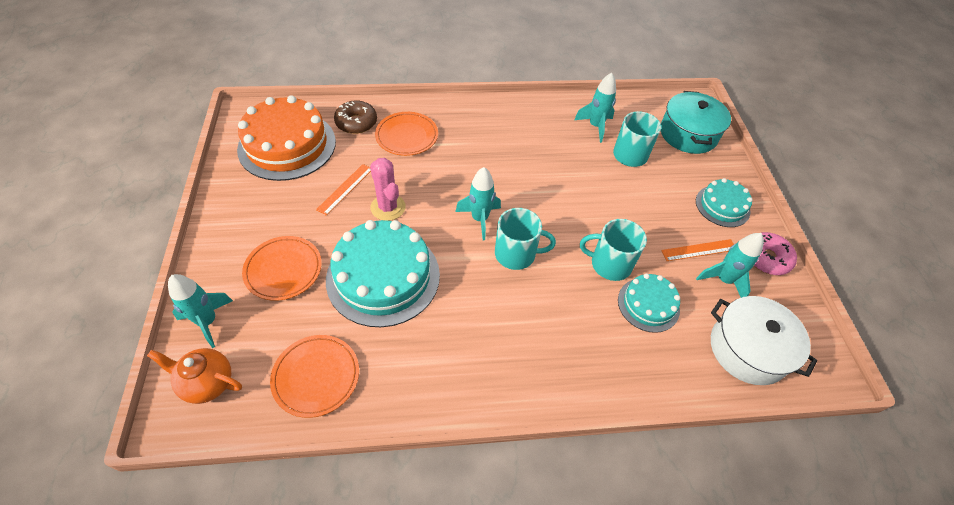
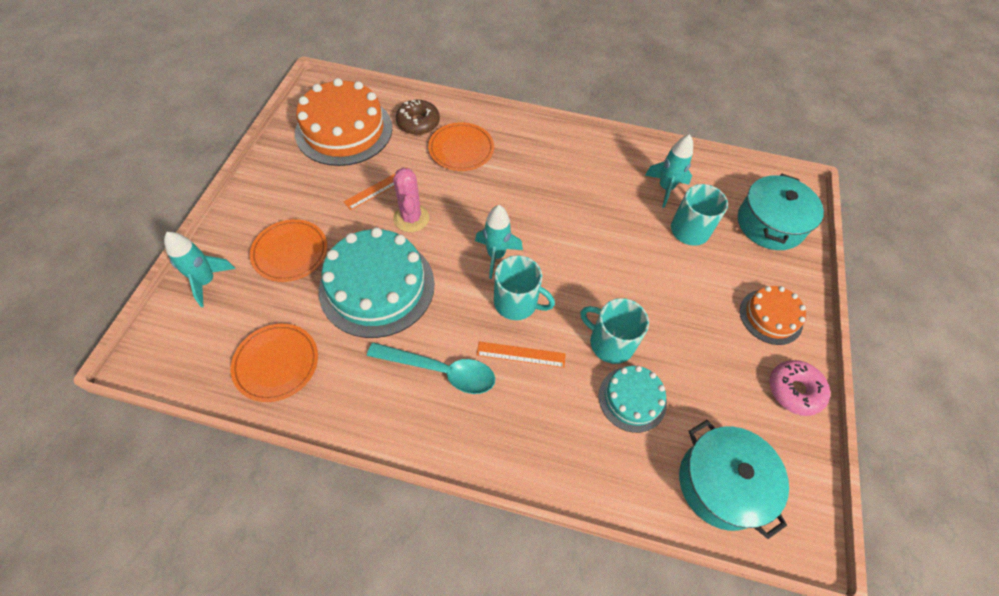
camera: 20 degrees right, 5 degrees up
orange teapot [147,348,242,404] -> none
orange ruler [661,239,734,261] -> orange ruler moved to [477,341,566,368]
turquoise cake [696,178,753,227] -> orange cake [740,286,806,345]
turquoise rocket [696,233,764,298] -> none
white pot [711,296,817,385] -> turquoise pot [679,420,789,539]
none -> turquoise spoon [367,342,495,394]

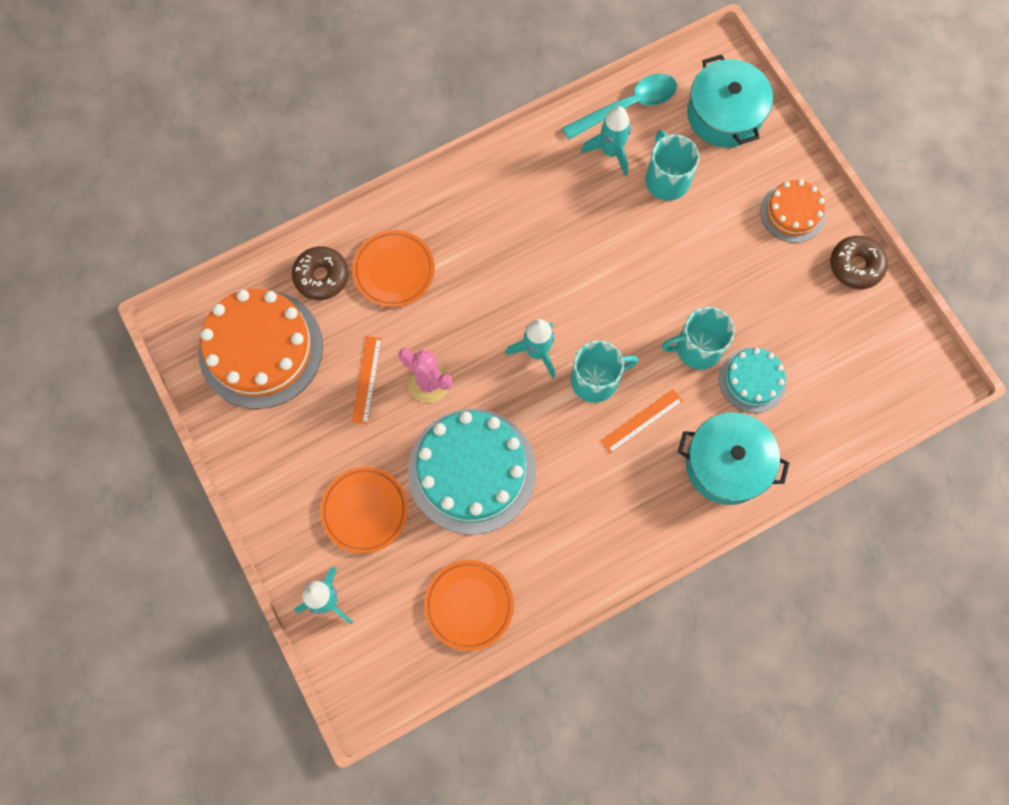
camera: 40 degrees left, 15 degrees up
turquoise spoon [367,342,495,394] -> turquoise spoon moved to [562,73,677,140]
turquoise pot [679,420,789,539] -> turquoise pot moved to [678,413,789,505]
pink donut [769,360,830,416] -> brown donut [830,236,888,289]

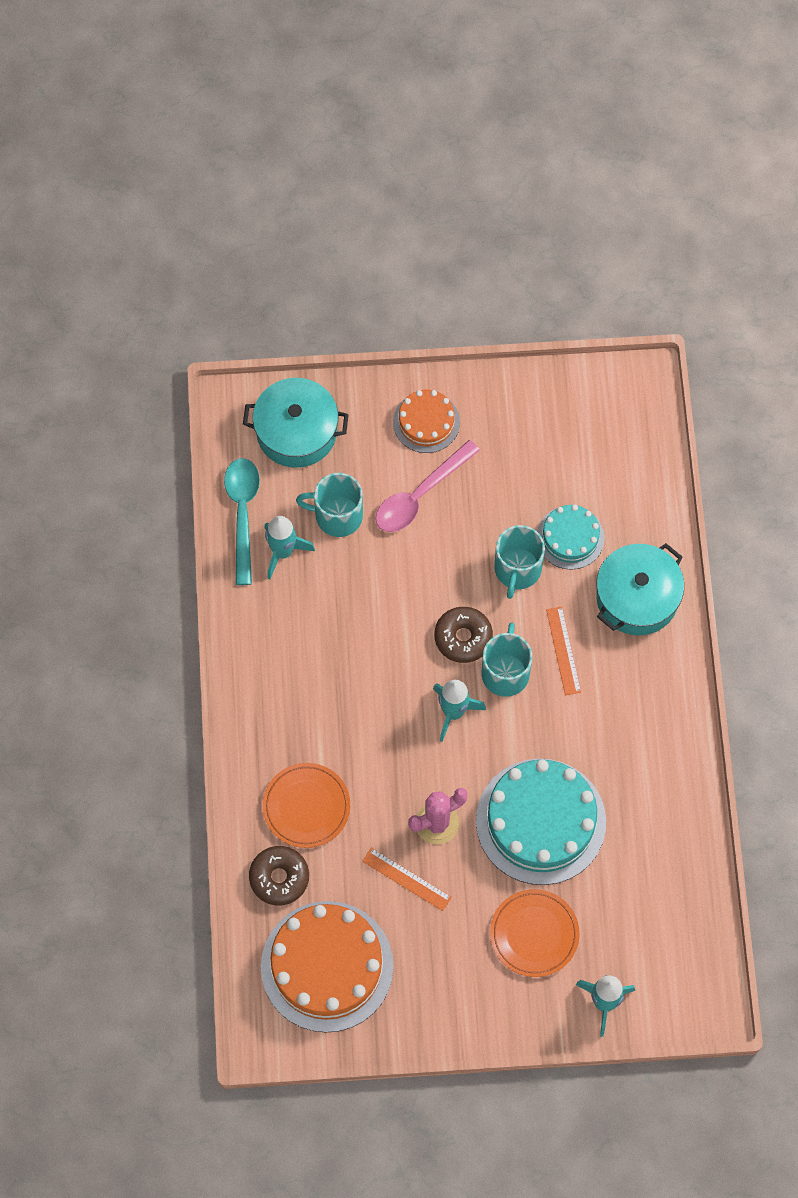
camera: 65 degrees left, 5 degrees down
orange plate [424,560,514,651] -> none
brown donut [830,236,888,289] -> brown donut moved to [435,607,493,663]
none -> pink spoon [376,440,480,532]

